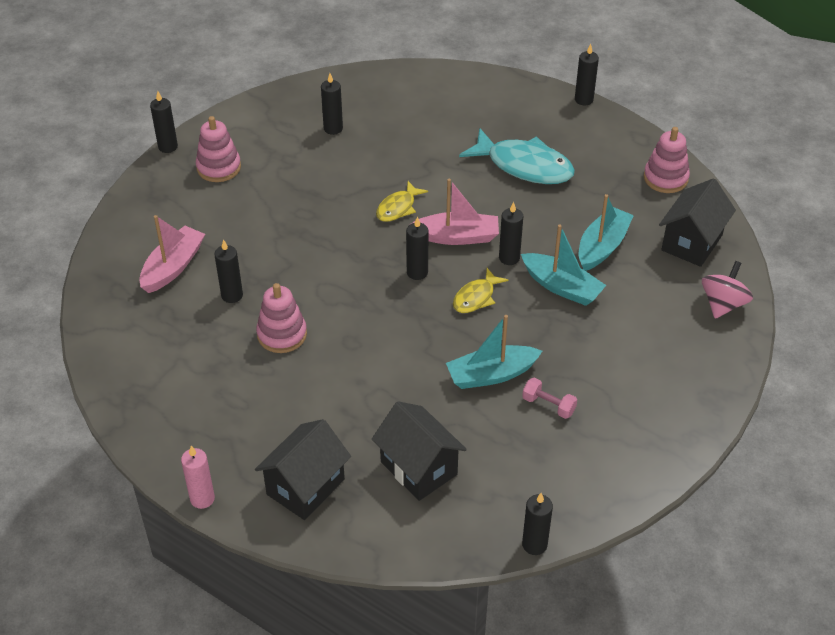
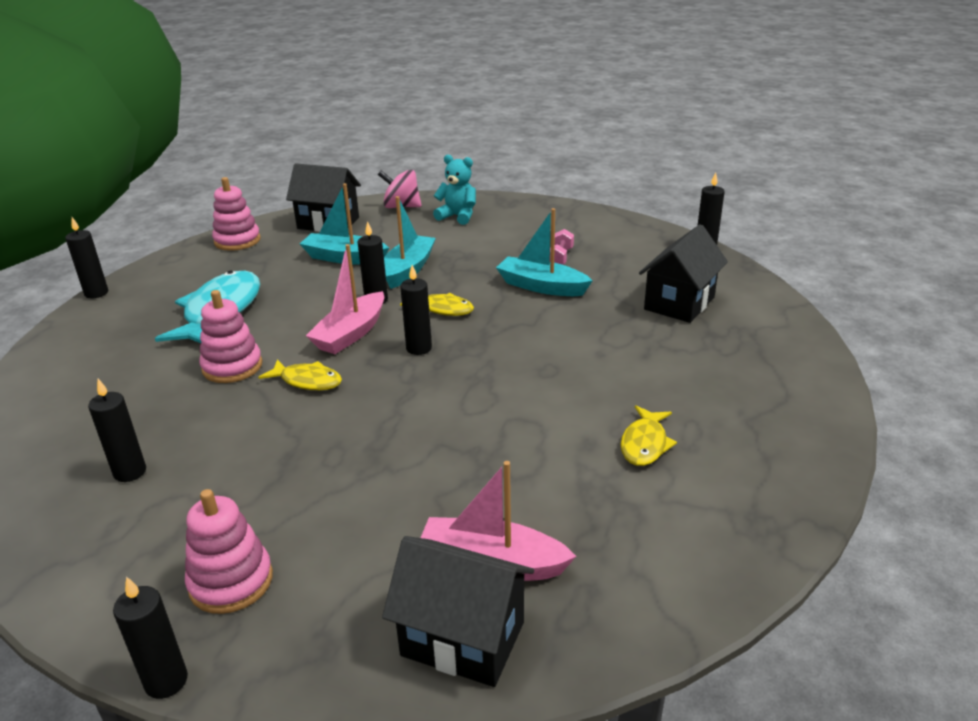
camera: 105 degrees left, 15 degrees down
pink candle [181,446,215,509] -> none
black candle [214,239,243,303] -> none
black house [255,419,351,520] -> black house moved to [382,536,534,687]
pink stacking toy [256,283,307,353] -> pink stacking toy moved to [199,290,262,383]
pink boat [411,179,499,245] -> pink boat turned 135 degrees counterclockwise [306,244,384,354]
turquoise boat [446,315,542,389] -> turquoise boat turned 150 degrees clockwise [496,208,593,296]
none -> turquoise teddy bear [433,155,476,225]
none -> yellow fish [620,405,677,466]

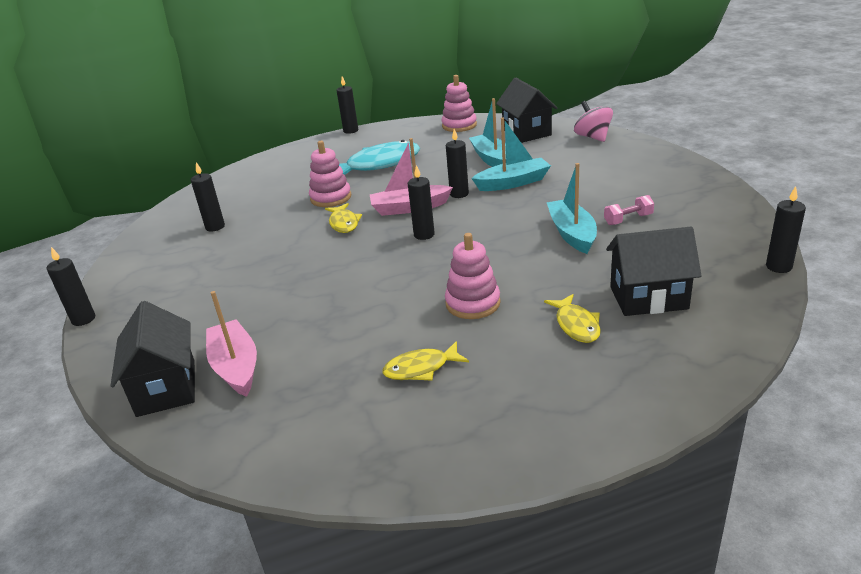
camera: 55 degrees right, 0 degrees up
pink stacking toy [185,489,273,614] -> pink stacking toy moved to [445,233,501,319]
yellow fish [400,293,474,316] -> yellow fish moved to [544,294,601,343]
turquoise teddy bear [433,155,476,225] -> none

